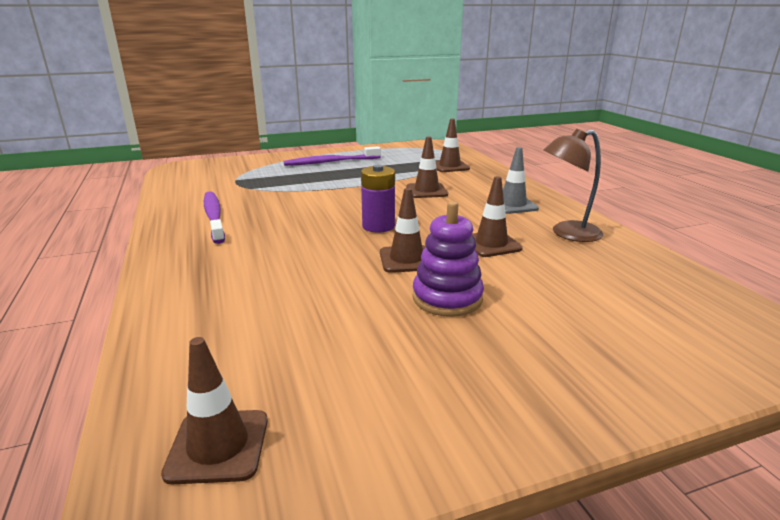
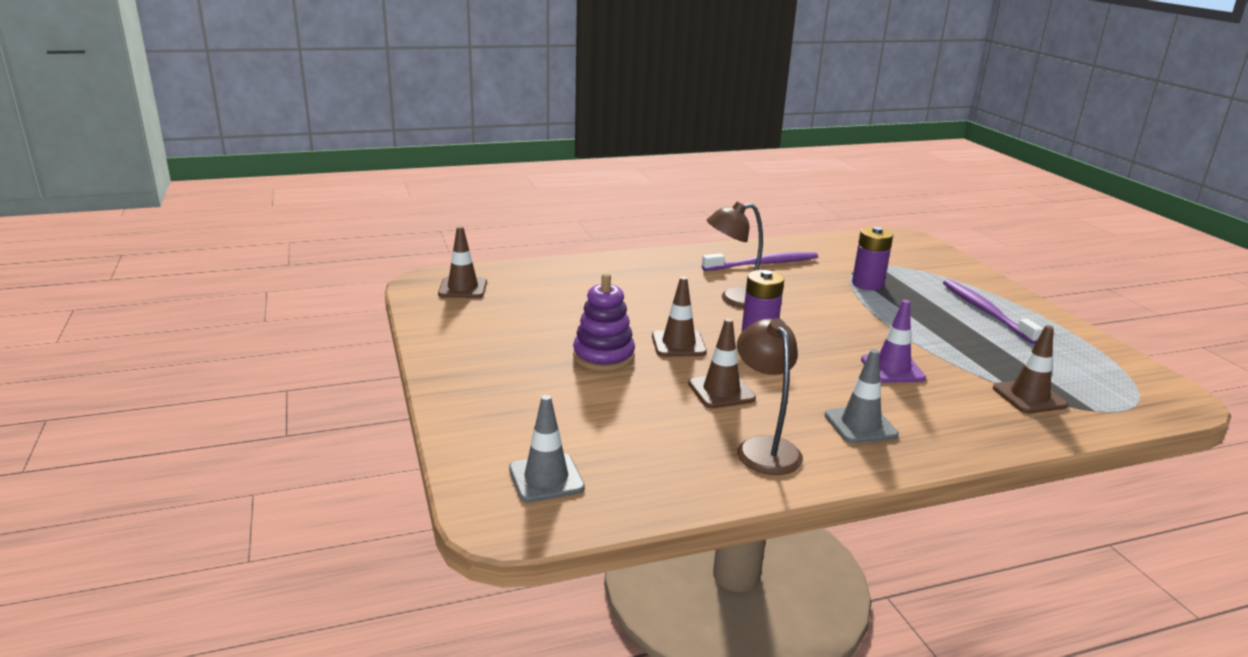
camera: 90 degrees right, 0 degrees up
brown traffic cone [406,136,448,198] -> purple traffic cone [861,300,926,383]
none -> grey traffic cone [509,395,585,503]
none -> brown lamp [707,202,763,308]
none -> purple battery [852,227,893,290]

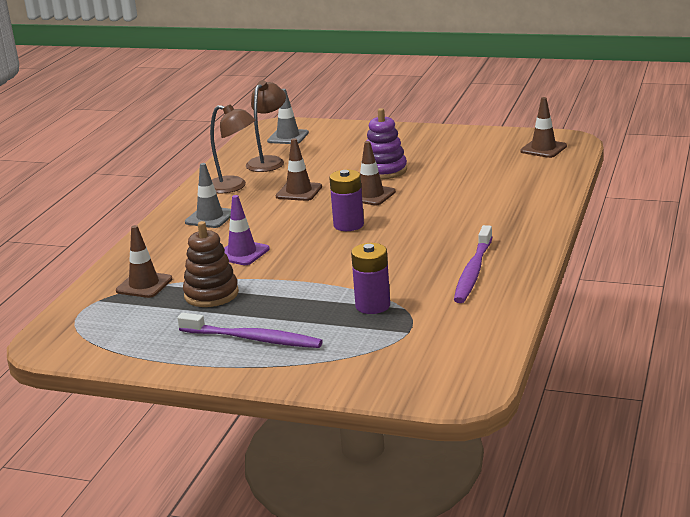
camera: 130 degrees right, 0 degrees up
brown lamp [707,202,763,308] -> brown lamp moved to [246,80,286,172]
none -> brown stacking toy [183,221,239,307]

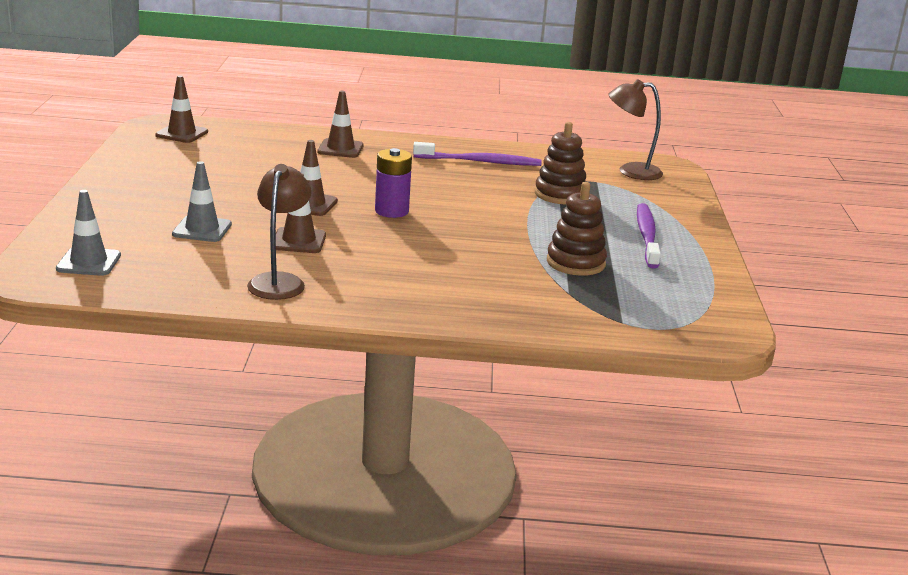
camera: 110 degrees left, 0 degrees up
brown traffic cone [116,225,172,298] -> brown traffic cone moved to [317,91,363,158]
grey traffic cone [185,163,231,228] -> grey traffic cone moved to [172,161,232,242]
purple traffic cone [224,195,270,265] -> none
brown lamp [246,80,286,172] -> brown lamp moved to [608,79,663,180]
purple battery [351,243,390,314] -> brown stacking toy [535,122,586,204]
purple stacking toy [366,108,407,179] -> none

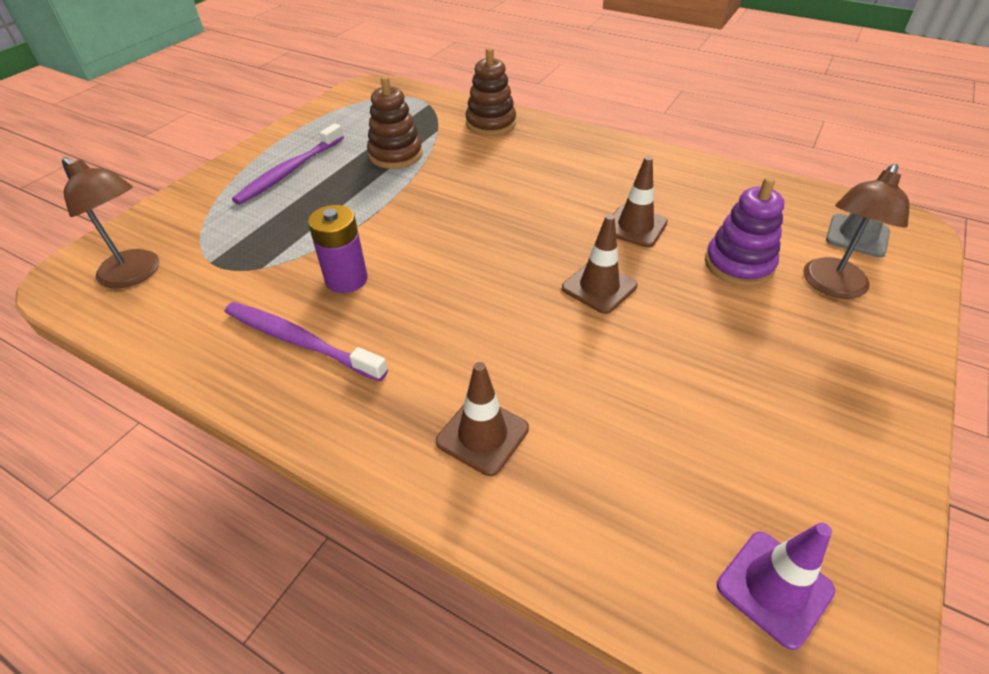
camera: 150 degrees left, 20 degrees up
brown traffic cone [155,75,208,143] -> purple traffic cone [717,522,835,650]
grey traffic cone [172,161,232,242] -> purple stacking toy [705,177,784,286]
brown lamp [247,164,311,300] -> brown lamp moved to [803,164,910,299]
purple battery [375,148,412,218] -> purple battery moved to [308,205,368,293]
brown stacking toy [535,122,586,204] -> brown stacking toy moved to [465,48,516,136]

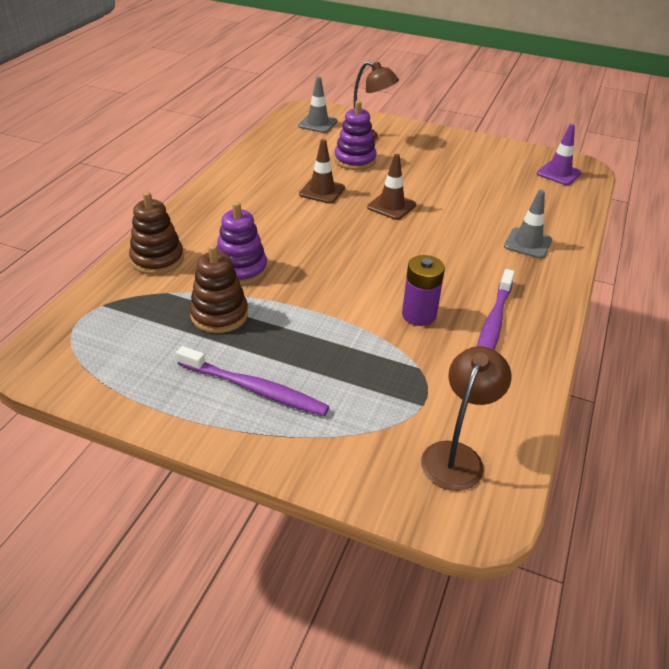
camera: 100 degrees left, 5 degrees down
brown traffic cone [436,362,529,476] -> grey traffic cone [504,189,552,259]
none -> purple stacking toy [217,202,267,285]

